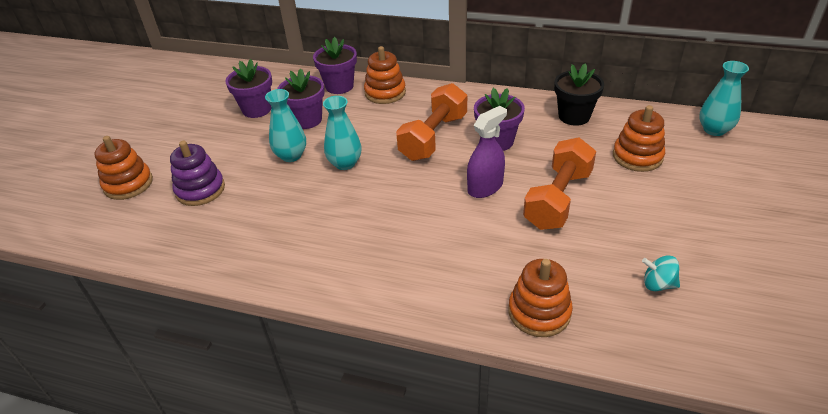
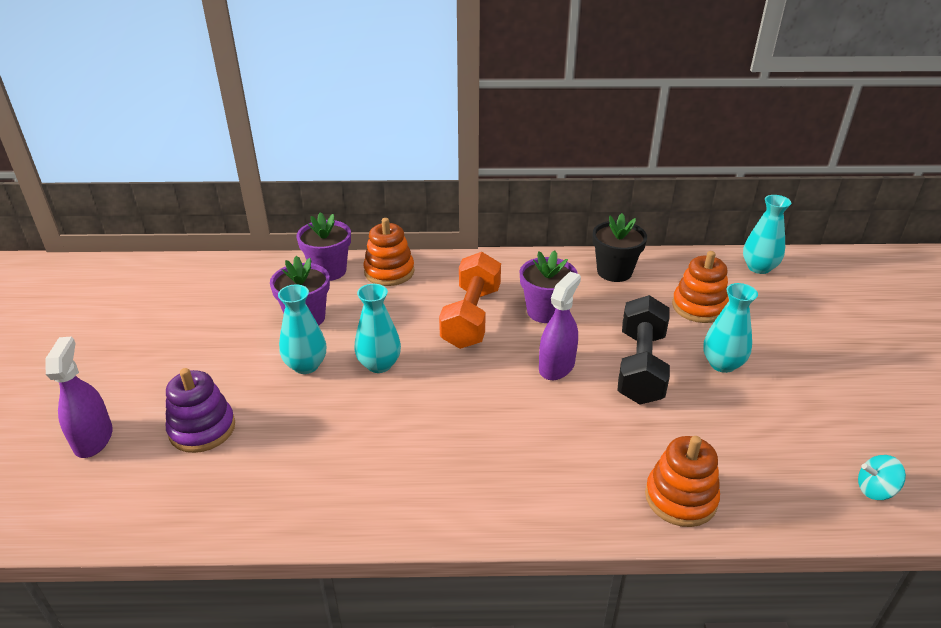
camera: 20 degrees left, 5 degrees down
orange stacking toy [95,136,153,200] -> purple spray bottle [45,337,113,458]
purple flower pot [226,59,272,118] -> none
orange dumbbell [523,137,596,230] -> black dumbbell [617,295,670,405]
turquoise spinning top [642,255,680,291] -> turquoise spinning top moved to [858,455,906,500]
none -> turquoise vase [703,283,758,373]

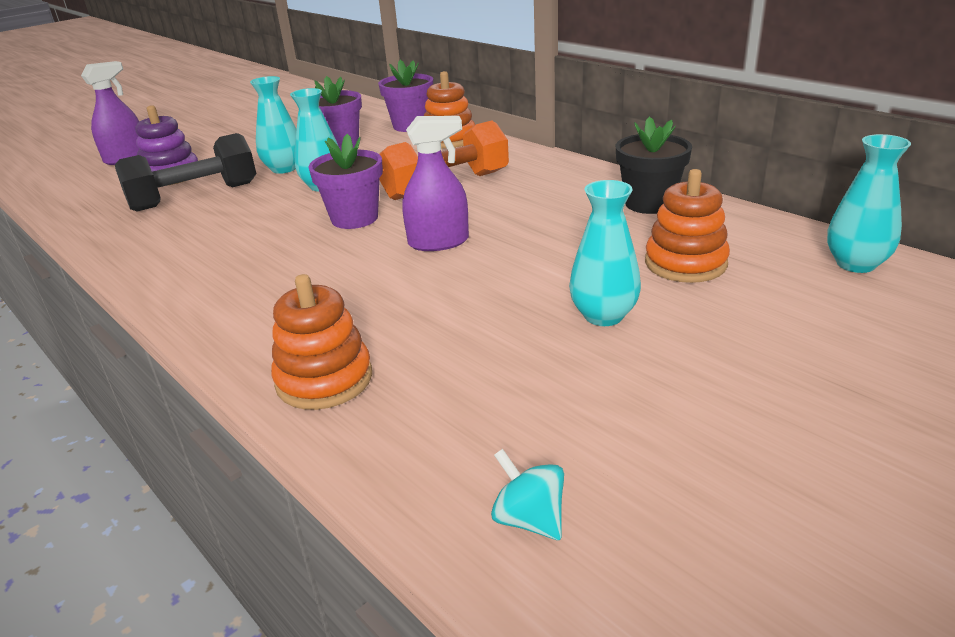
camera: 50 degrees right, 5 degrees down
purple flower pot [520,250,578,323] -> purple flower pot moved to [308,134,383,229]
black dumbbell [617,295,670,405] -> black dumbbell moved to [115,133,256,211]

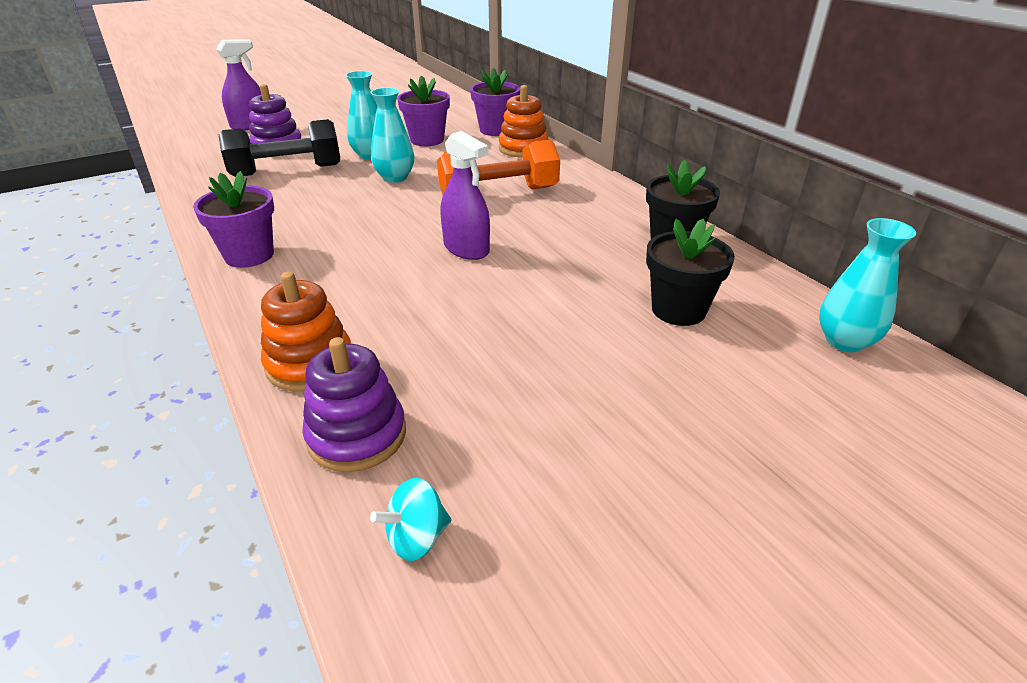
camera: 10 degrees right, 5 degrees up
purple flower pot [308,134,383,229] -> purple flower pot moved to [193,171,274,268]
purple spray bottle [402,116,469,251] -> purple spray bottle turned 45 degrees clockwise [440,131,490,260]
turquoise spinning top [491,449,564,540] -> turquoise spinning top turned 90 degrees counterclockwise [370,477,451,561]
turquoise vase [569,180,641,326] -> none
orange stacking toy [645,169,730,283] -> black flower pot [646,219,735,326]
none -> purple stacking toy [302,337,406,472]

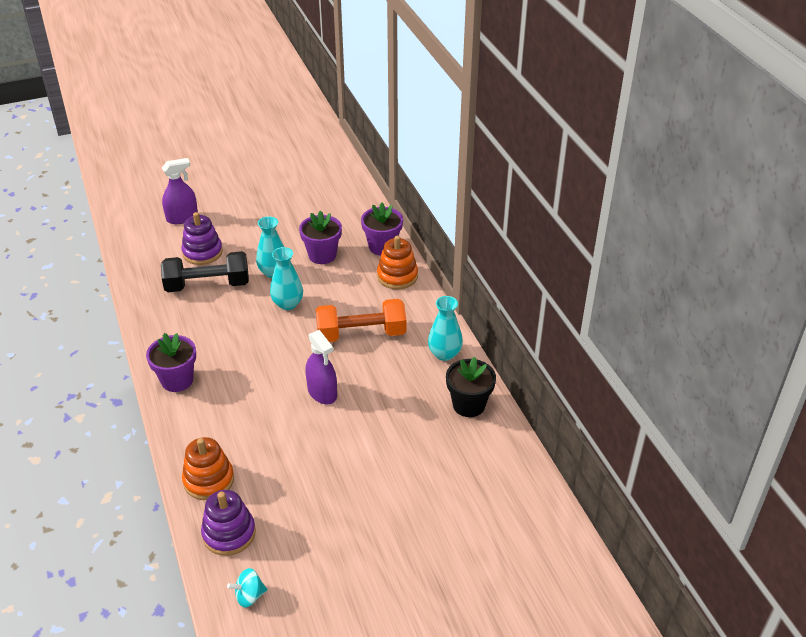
camera: 10 degrees right, 5 degrees up
black flower pot [646,219,735,326] -> none
turquoise vase [819,218,916,352] -> turquoise vase moved to [428,296,463,361]

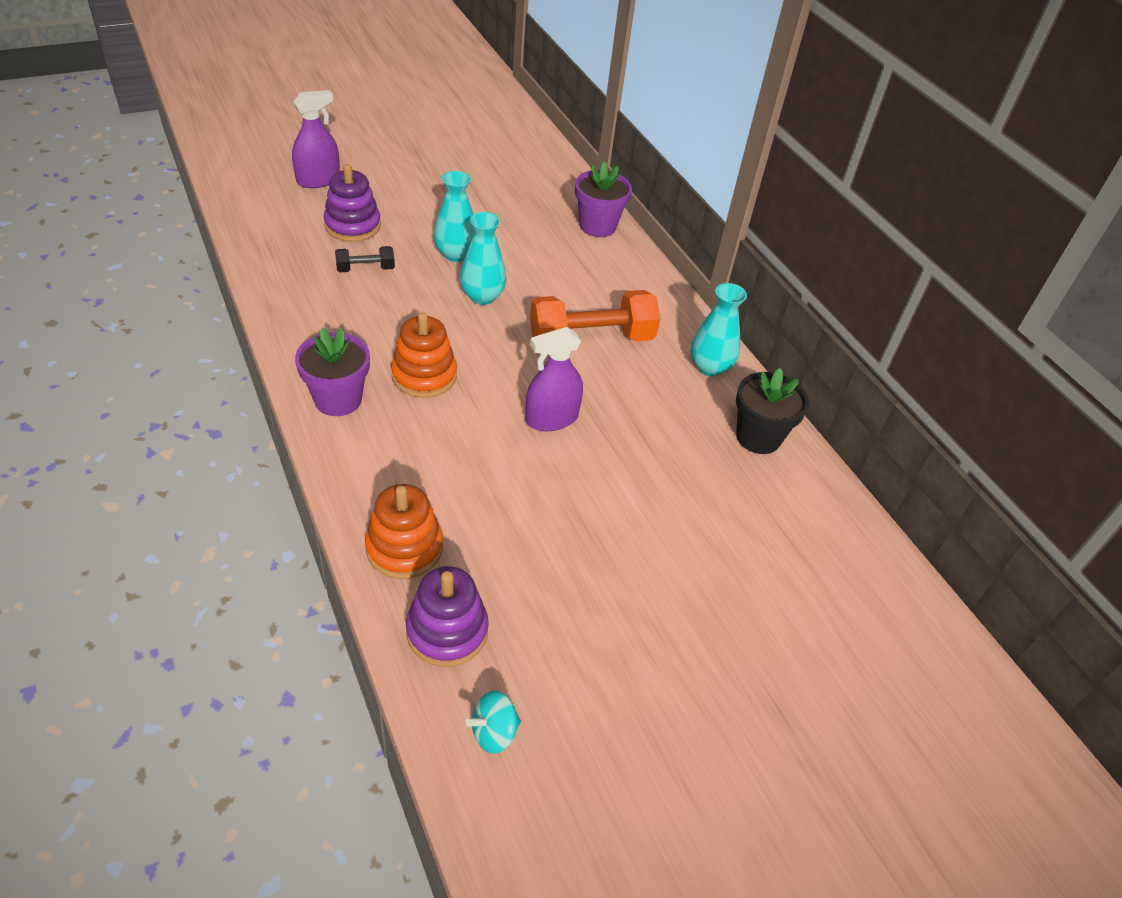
camera: 10 degrees left, 5 degrees up
black dumbbell [161,251,249,292] -> black dumbbell [335,246,395,272], size x0.49
purple flower pot [299,210,342,264] -> none
purple spray bottle [305,330,337,404] -> purple spray bottle turned 105 degrees clockwise [525,327,583,431]
orange stacking toy [377,236,418,289] -> orange stacking toy moved to [391,312,457,398]

